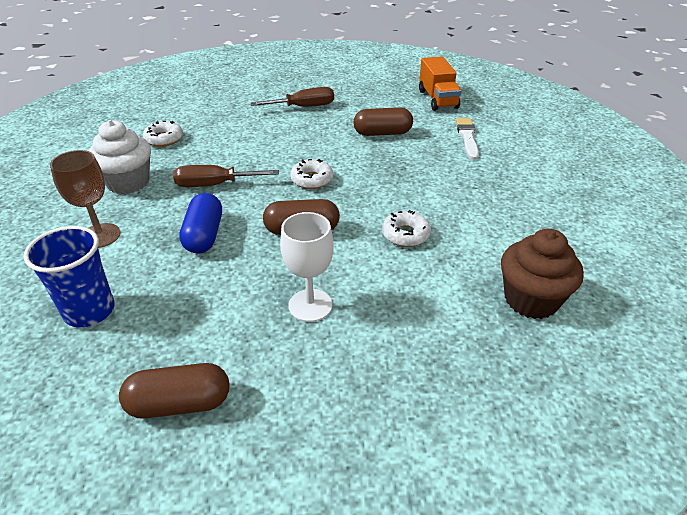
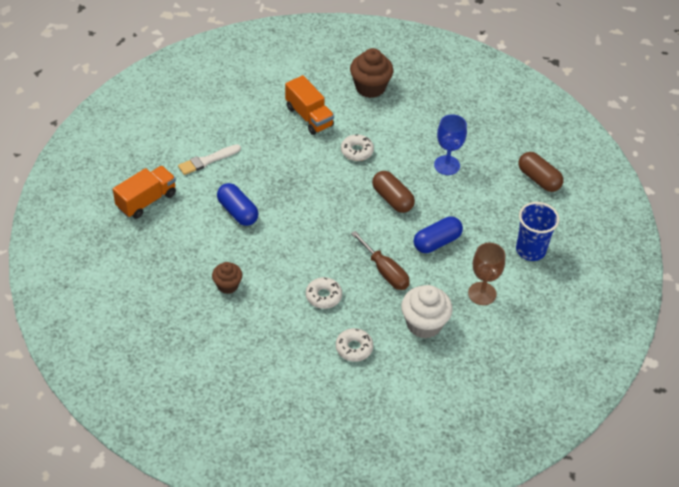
camera: 125 degrees left, 10 degrees up
brown screwdriver [251,87,334,107] -> brown cupcake [212,262,242,294]
white goblet [280,212,334,322] -> blue goblet [434,114,467,175]
white donut [290,159,333,189] -> white donut moved to [306,277,342,309]
brown capsule [354,107,413,136] -> blue capsule [217,183,259,226]
none -> orange truck [285,75,334,135]

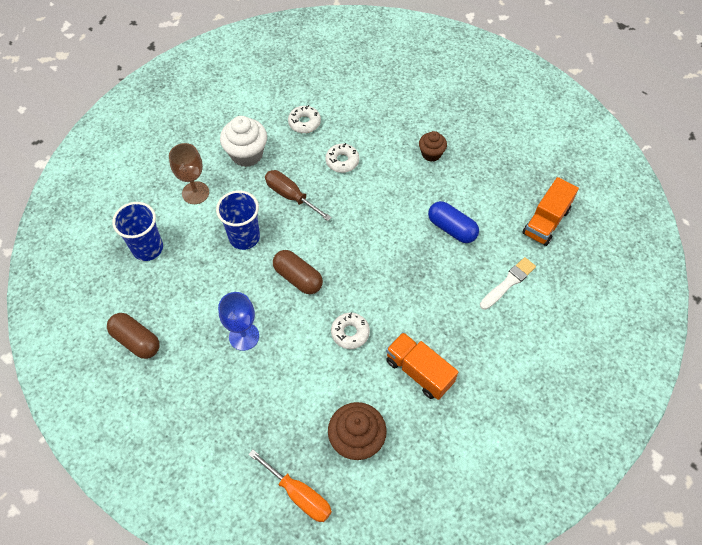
camera: 170 degrees right, 10 degrees up
blue capsule [414,217,463,253] -> blue cup [216,190,260,250]
none -> orange screwdriver [248,450,332,522]

